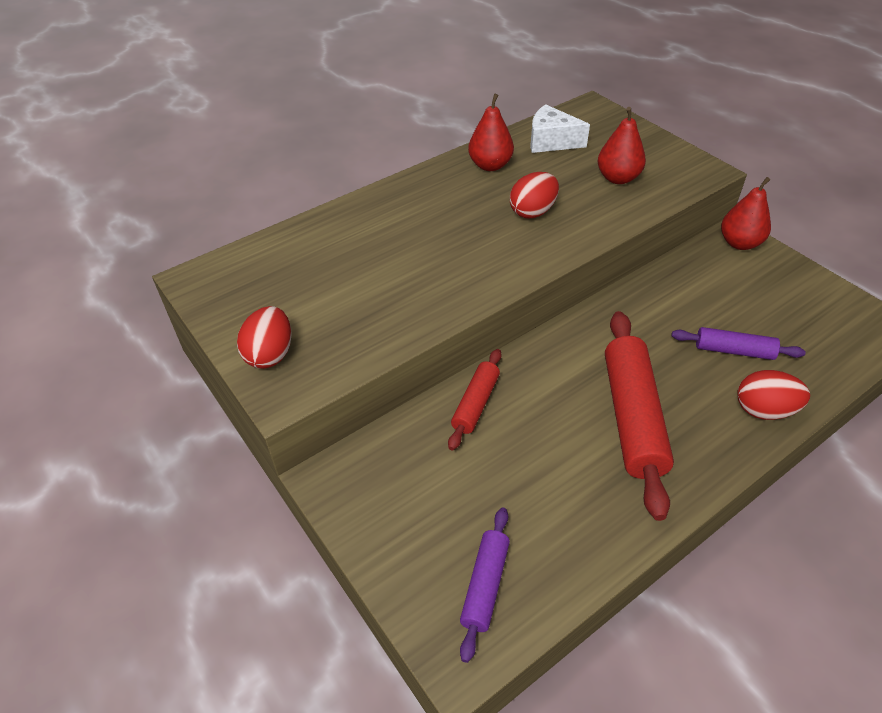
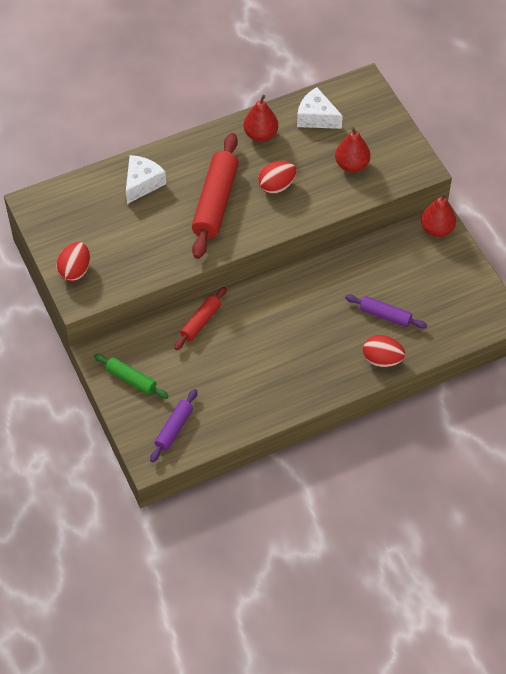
camera: 10 degrees right, 10 degrees up
red rolling pin [605,311,674,521] -> red rolling pin moved to [192,133,239,259]
none -> green rolling pin [94,353,169,399]
none -> white cheese [126,155,166,204]

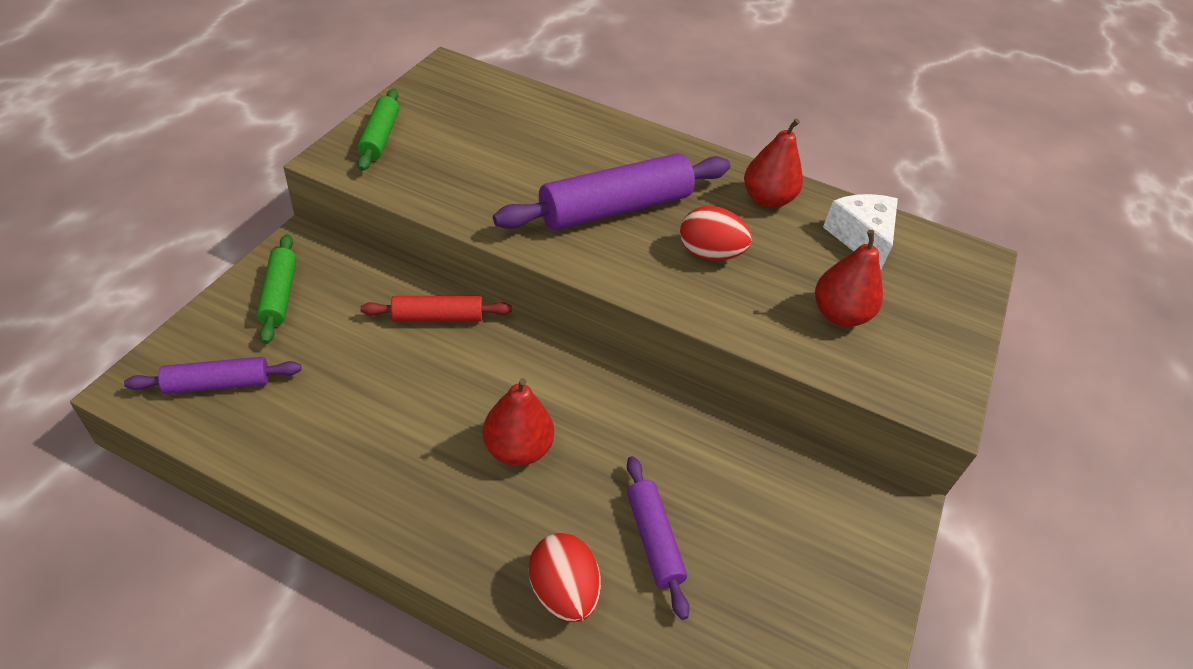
camera: 45 degrees right, 10 degrees down
red egg [56,242,90,281] -> green rolling pin [357,89,399,171]
white cheese [126,155,166,204] -> none
red rolling pin [192,133,239,259] -> purple rolling pin [493,153,731,230]
red pear [421,193,456,237] -> red pear moved to [483,378,554,466]

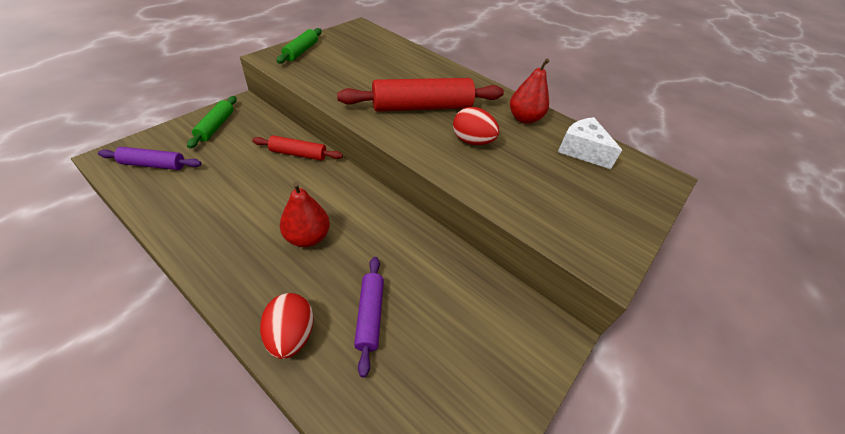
camera: 15 degrees right, 0 degrees up
purple rolling pin [493,153,731,230] -> red rolling pin [337,78,504,111]
red pear [815,230,883,327] -> none
white cheese [823,194,898,269] -> white cheese turned 45 degrees counterclockwise [558,117,622,169]

